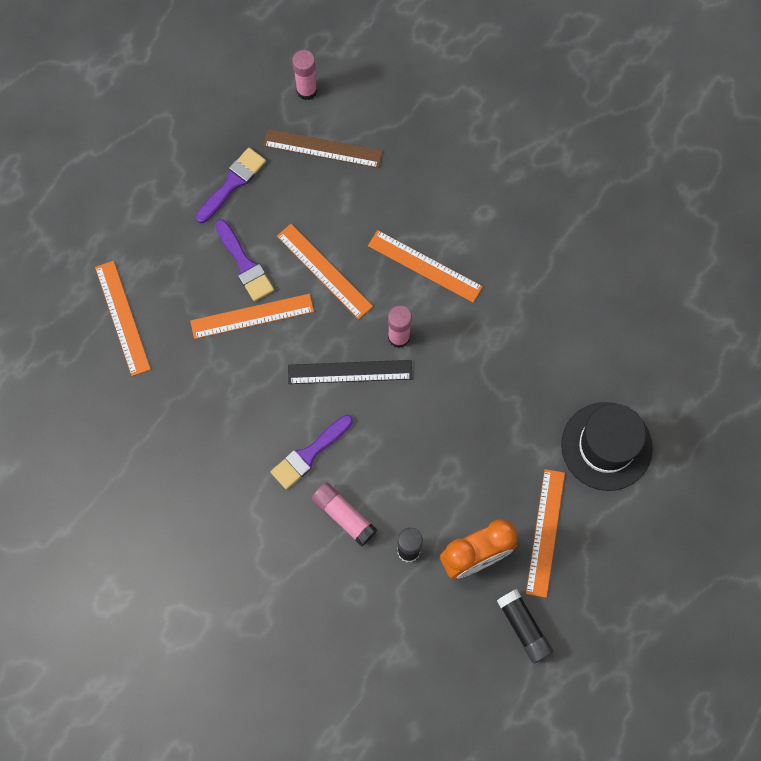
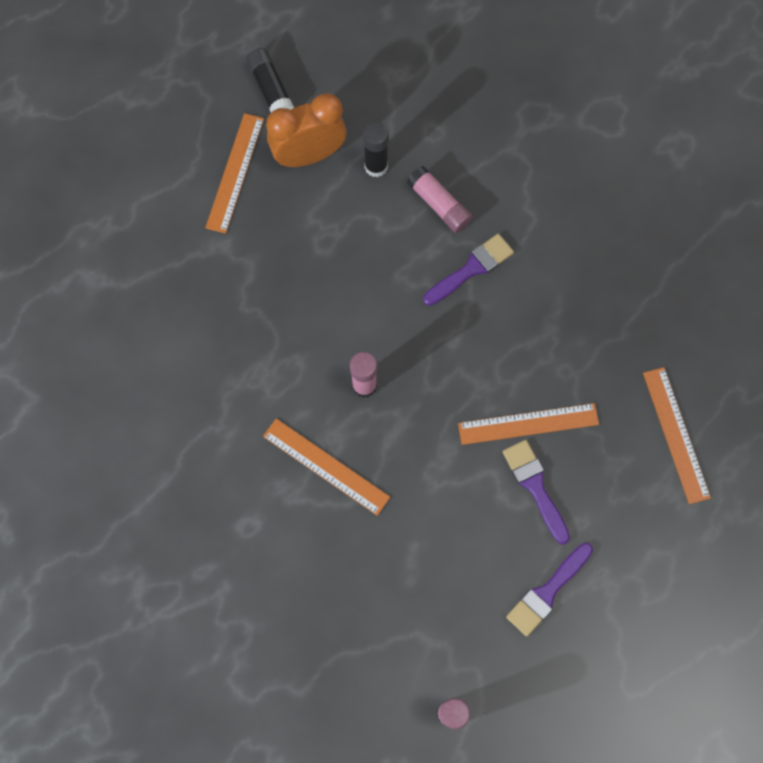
camera: 175 degrees left, 0 degrees up
brown ruler [263,129,383,168] -> none
orange ruler [277,224,373,319] -> none
black ruler [288,360,412,384] -> none
black hat [561,402,653,491] -> none

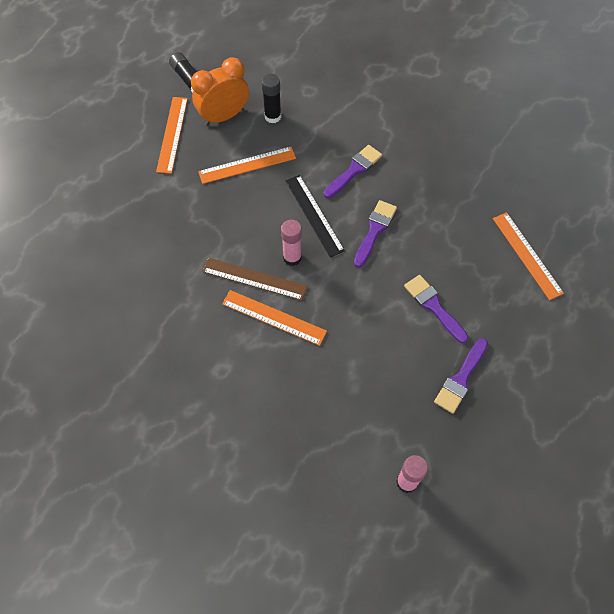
camera: 10 degrees left, 10 degrees down
pink glue stick [407,166,473,233] -> none
orange ruler [458,403,599,445] -> orange ruler moved to [198,147,296,184]
none -> brown ruler [202,258,307,301]
none -> black ruler [286,175,345,257]
none -> purple brush [354,200,397,267]

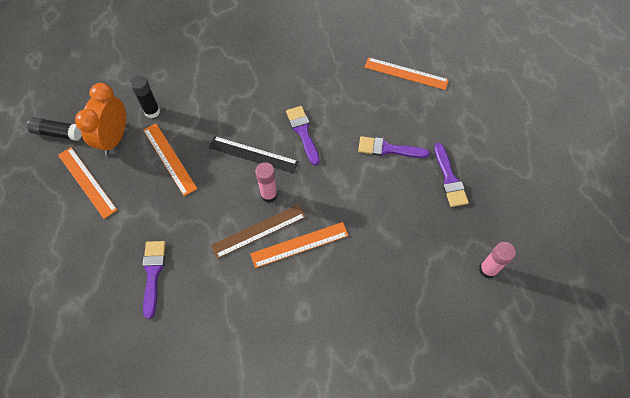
camera: 45 degrees left, 0 degrees up
orange ruler [198,147,296,184] -> orange ruler turned 60 degrees counterclockwise [143,123,197,196]
purple brush [324,145,382,198] -> purple brush moved to [142,241,166,319]

